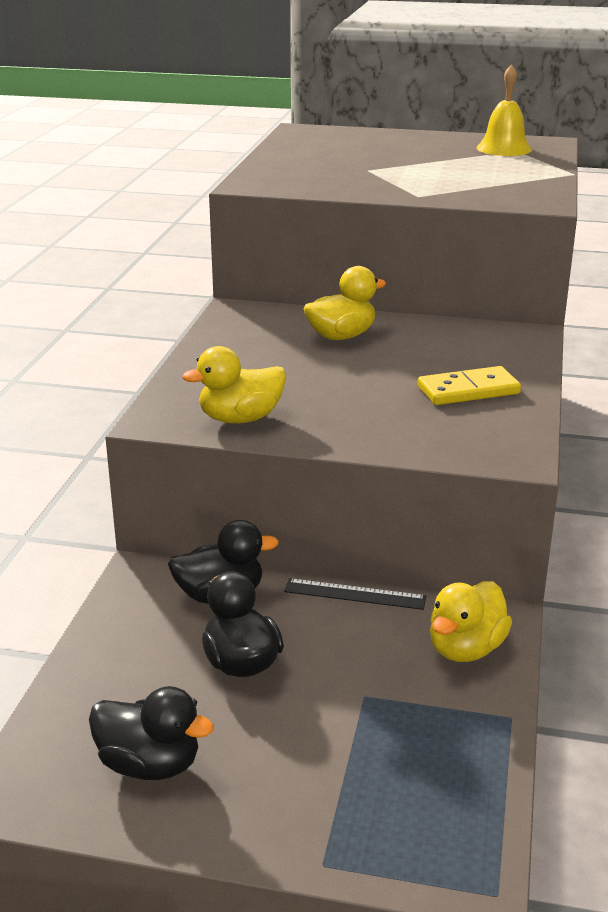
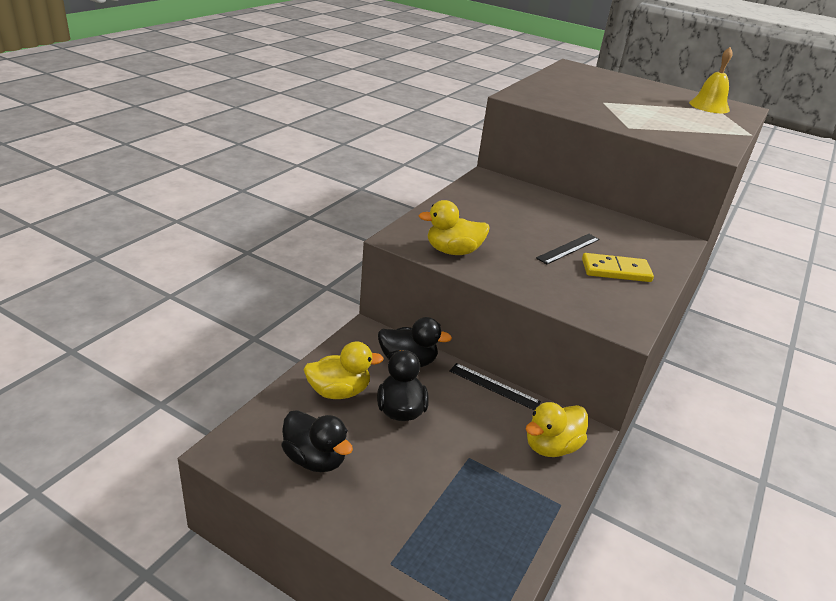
camera: 15 degrees right, 5 degrees up
yellow duck [303,266,386,340] -> yellow duck moved to [304,341,384,399]
none -> black ruler [536,234,600,264]

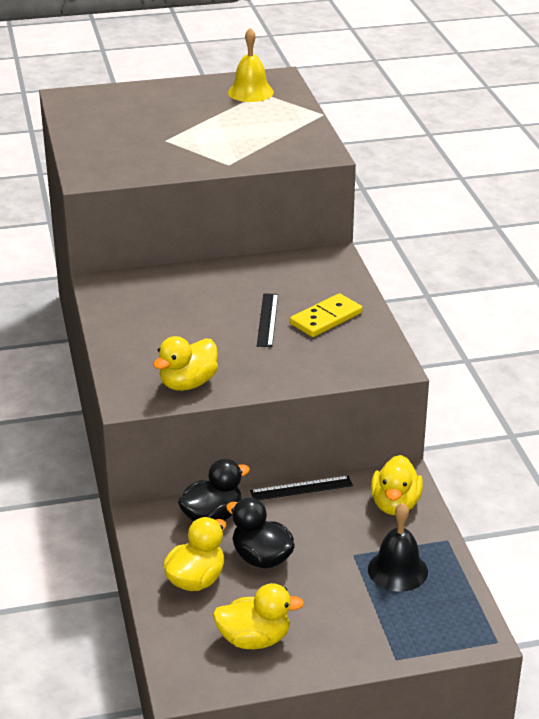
camera: 40 degrees left, 0 degrees up
black duck [281,410,353,472] -> yellow duck [213,583,304,649]
none -> black bell [368,502,428,592]

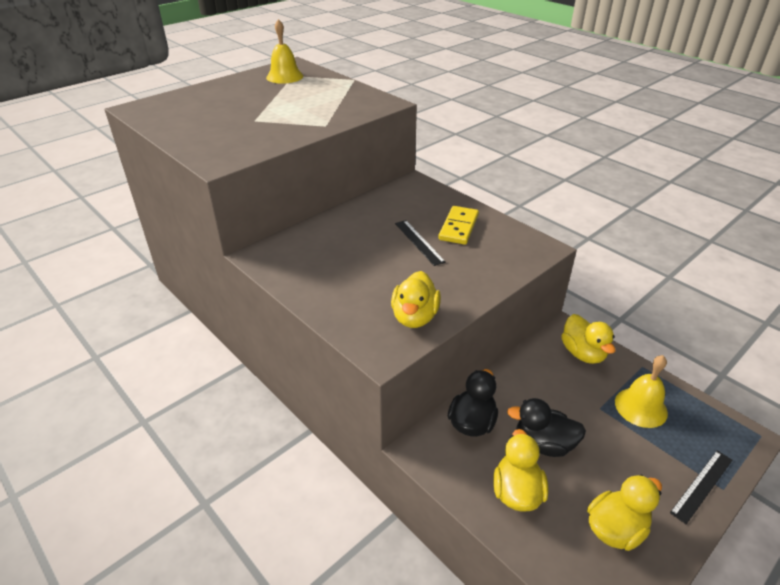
camera: 30 degrees left, 5 degrees up
black ruler [250,476,353,500] -> black ruler moved to [670,451,733,524]
black bell [368,502,428,592] -> yellow bell [615,355,668,428]

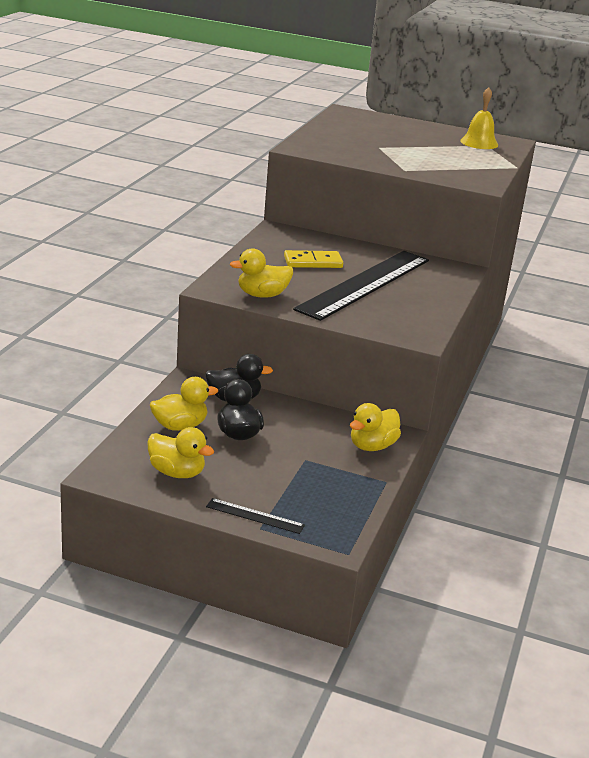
camera: 60 degrees right, 10 degrees down
black ruler [395,220,446,266] -> black ruler [293,251,429,321], size x2.48
yellow domino [438,206,479,245] -> yellow domino moved to [284,250,343,268]
yellow bell [615,355,668,428] -> none

